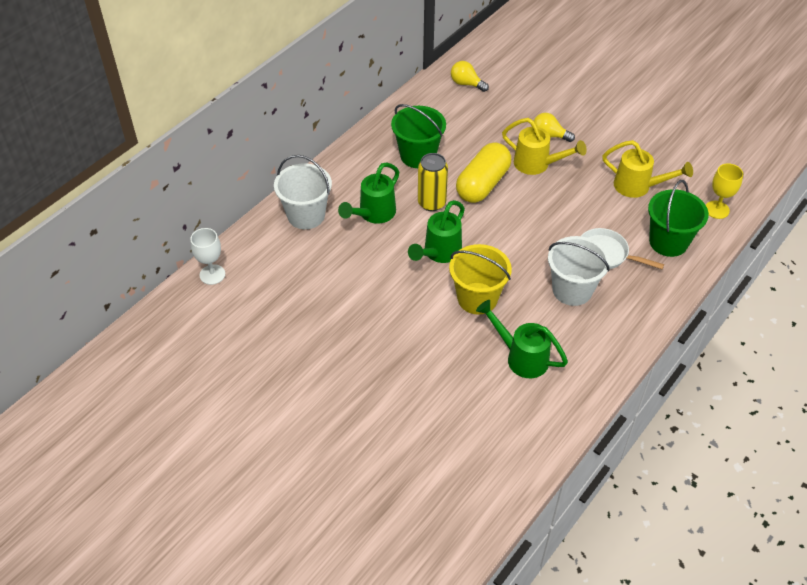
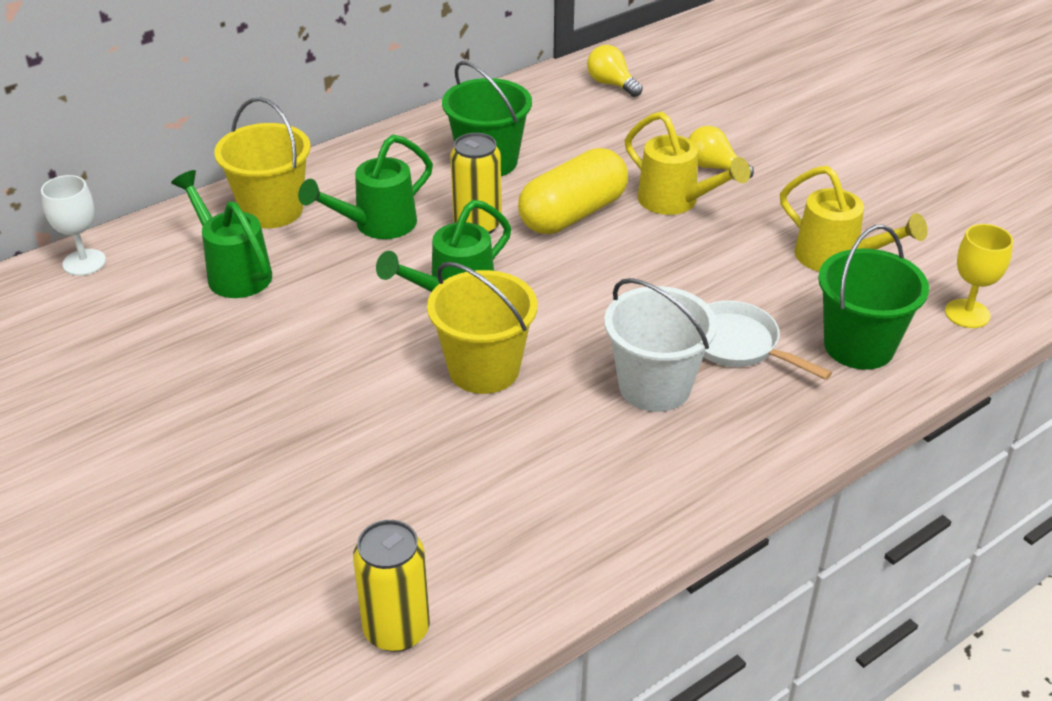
camera: 15 degrees right, 10 degrees down
white bucket [274,155,332,229] -> yellow bucket [214,97,311,228]
green watering can [476,300,568,378] -> green watering can moved to [171,170,272,298]
none -> yellow can [353,520,430,652]

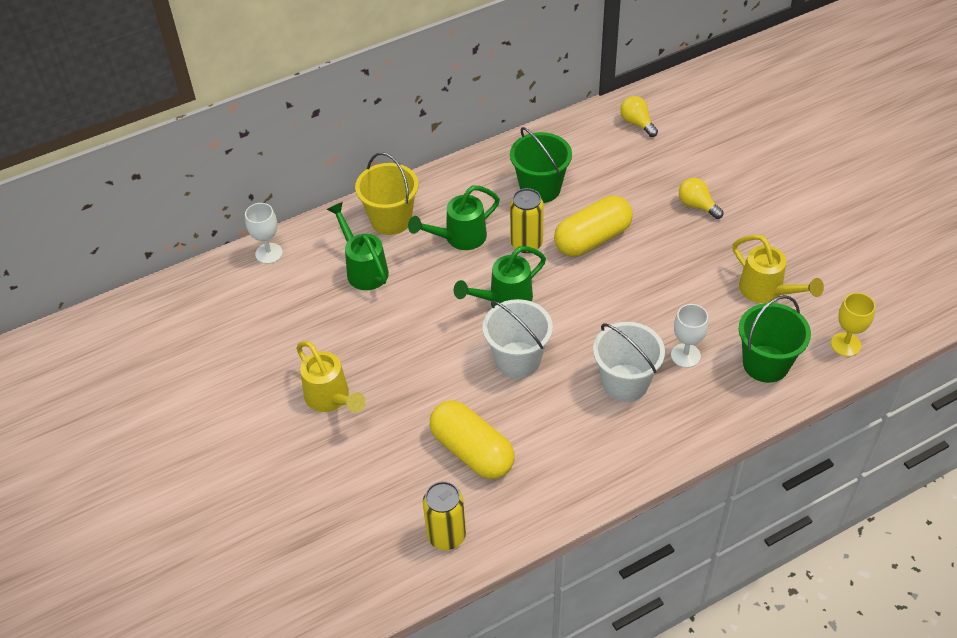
camera: 10 degrees right, 10 degrees up
yellow bucket [427,262,537,394] -> white bucket [483,299,553,378]
yellow watering can [625,112,750,215] -> yellow watering can moved to [296,341,366,413]
white pan [703,300,832,380] -> white goblet [671,304,708,368]
none -> yellow capsule [430,400,515,479]

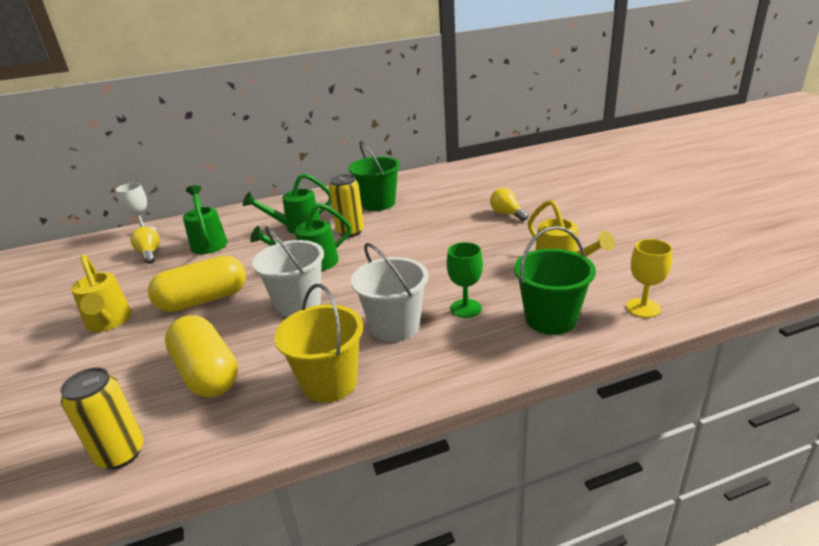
camera: 10 degrees right, 20 degrees down
yellow bucket [355,152,418,235] -> yellow bucket moved to [274,284,363,403]
yellow capsule [554,196,633,257] -> yellow capsule moved to [148,256,246,312]
yellow light bulb [620,96,658,137] -> yellow light bulb moved to [130,227,160,264]
white goblet [671,304,708,368] -> green goblet [447,242,483,318]

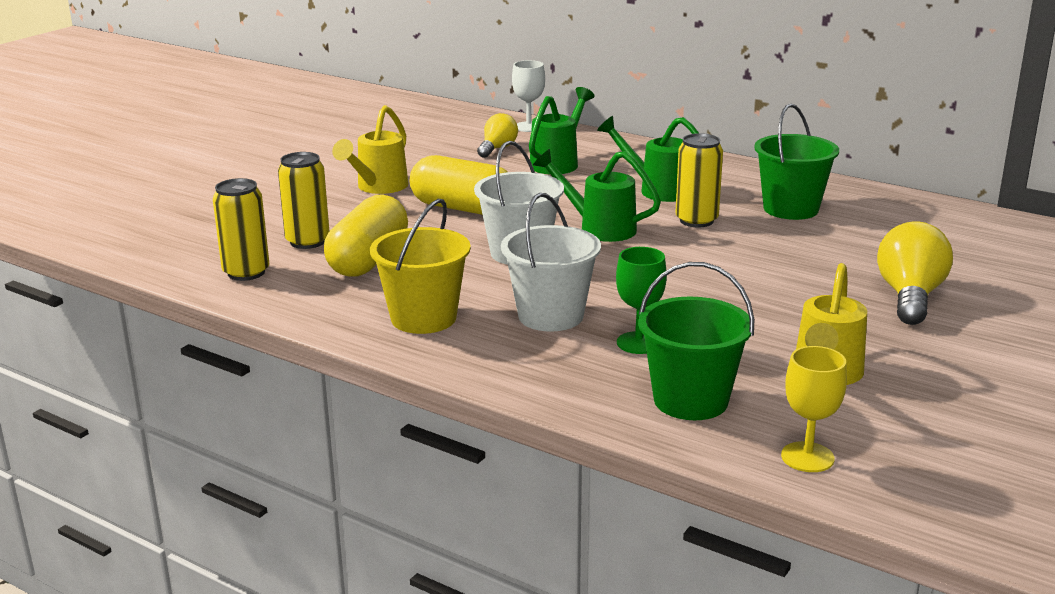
camera: 50 degrees right, 5 degrees down
yellow light bulb [490,188,529,221] -> yellow light bulb [877,221,953,325], size x1.60
none -> yellow can [278,152,329,249]

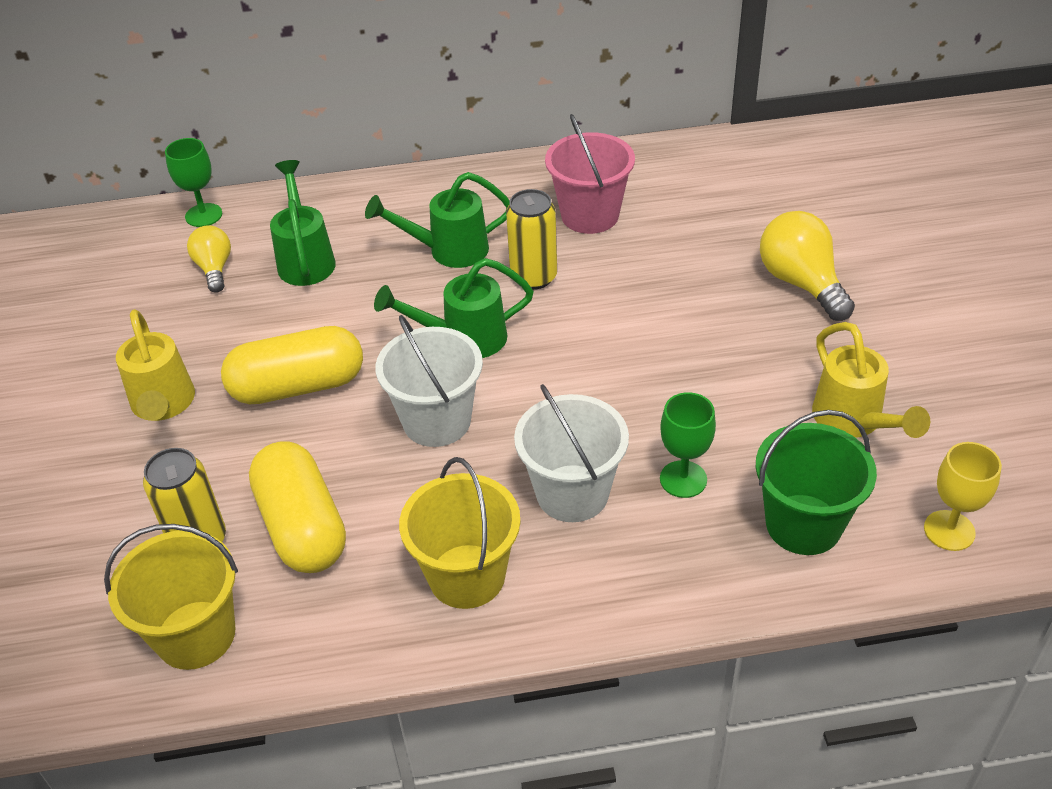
camera: 40 degrees left, 20 degrees up
yellow can [213,178,269,281] -> yellow bucket [104,524,238,670]
white goblet [512,60,545,132] -> green goblet [165,138,222,227]
green bucket [754,104,839,220] -> pink bucket [545,114,635,234]

